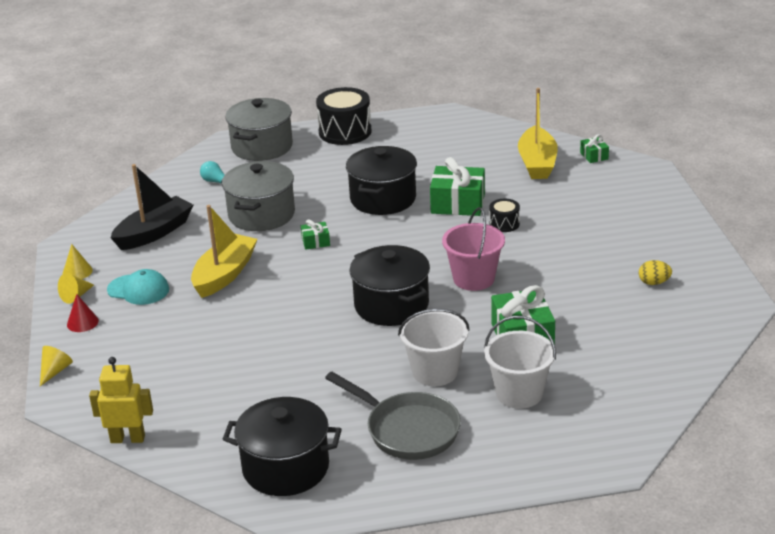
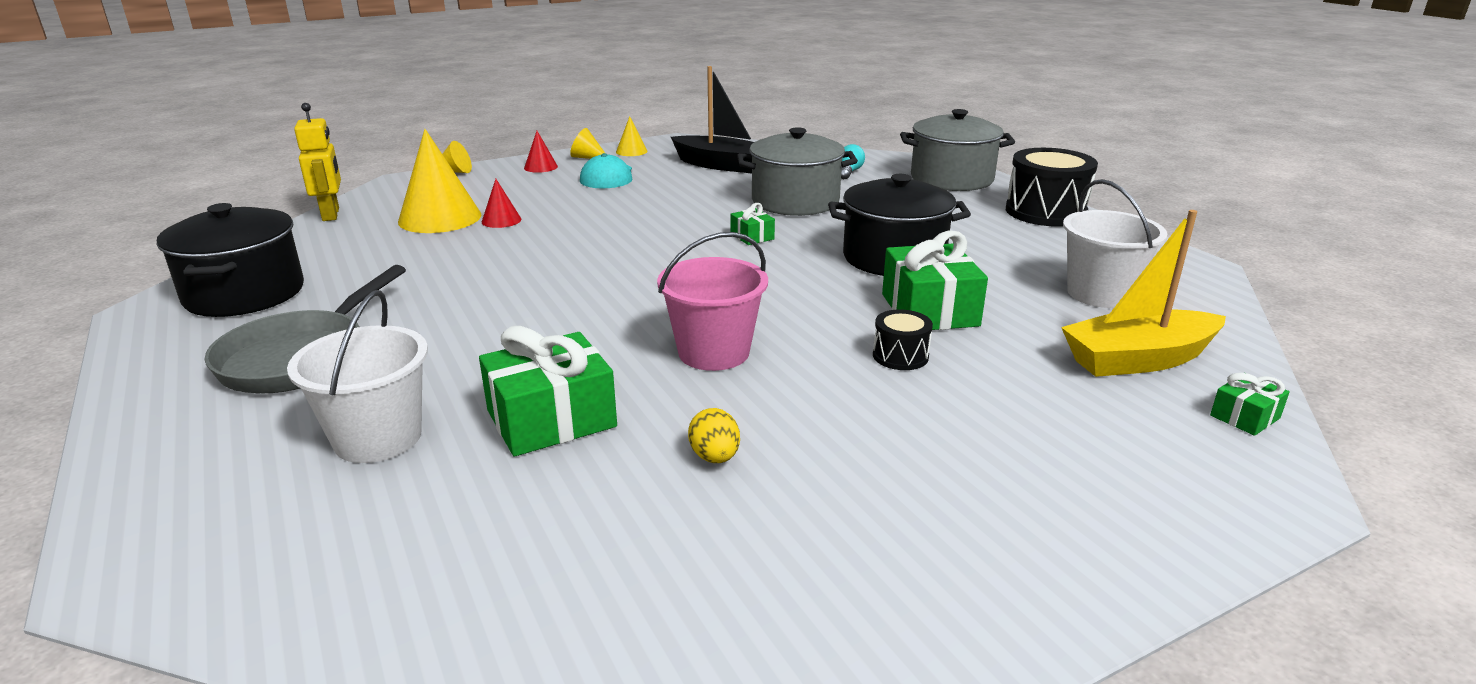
camera: 70 degrees right, 5 degrees down
yellow boat [191,205,258,298] -> none
black pot [349,245,430,326] -> none
white bucket [398,309,469,386] -> white bucket moved to [1063,179,1167,308]
yellow egg [639,260,672,285] -> yellow egg moved to [688,408,740,463]
none -> yellow cone [398,129,481,233]
none -> red cone [482,179,521,228]

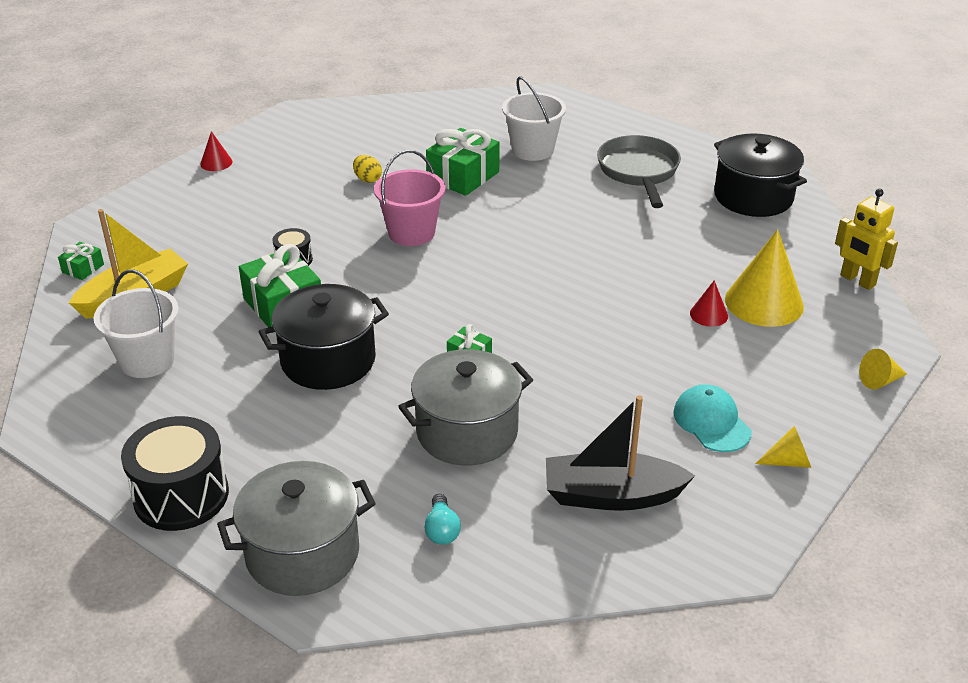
camera: 155 degrees right, 10 degrees up
red cone [524,131,558,173] -> red cone moved to [200,131,233,171]
yellow cone [616,116,648,156] -> none

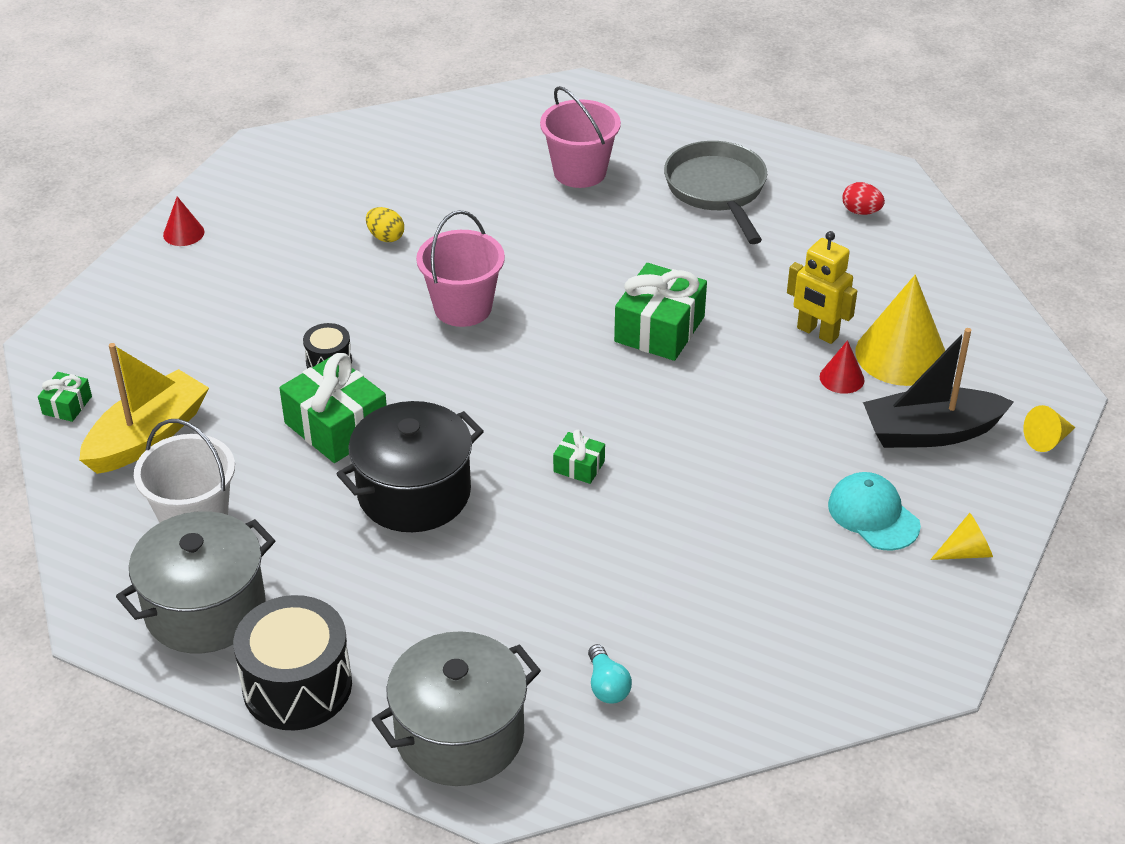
camera: 10 degrees left, 5 degrees up
grey pot [398,349,533,466] -> grey pot moved to [116,511,276,653]
green gift [426,128,500,196] -> green gift moved to [614,263,707,361]
white bucket [502,76,566,161] -> pink bucket [540,86,621,188]
black boat [546,395,695,511] -> black boat moved to [863,328,1014,448]
black pot [714,133,807,217] -> red egg [842,182,885,215]
yellow robot [835,189,898,290] -> yellow robot moved to [787,231,857,344]

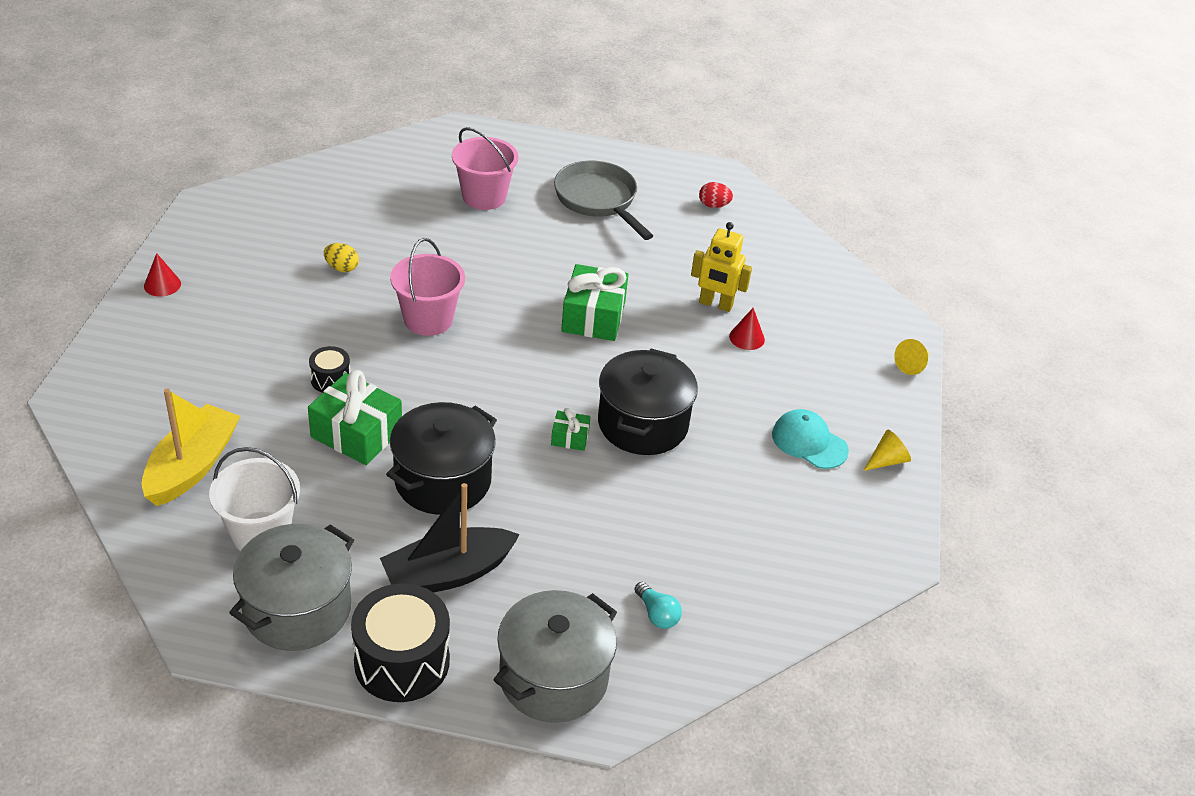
camera: 20 degrees left, 0 degrees up
green gift [38,372,92,422] -> none
yellow cone [855,275,945,386] -> none
black boat [863,328,1014,448] -> black boat moved to [380,483,520,593]
none -> black pot [598,349,698,455]

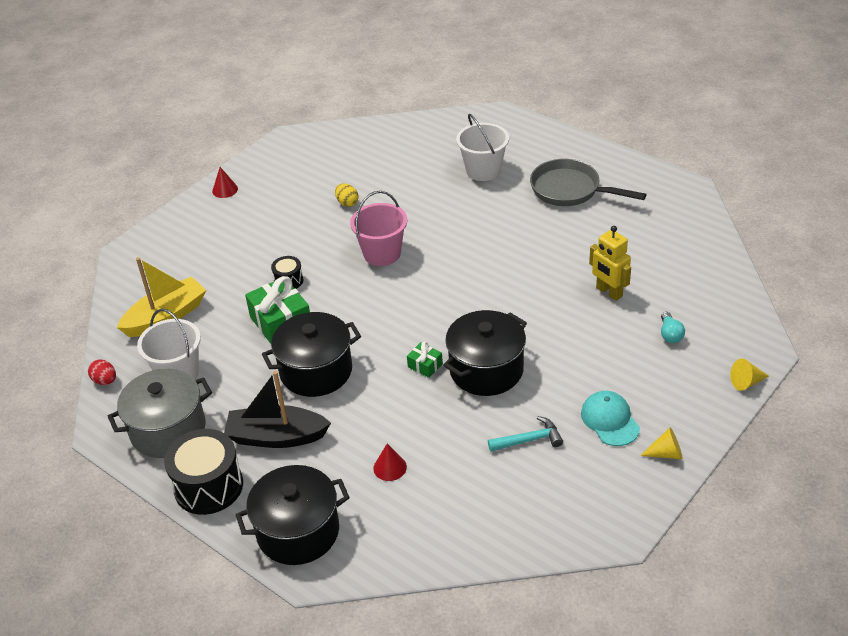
camera: 35 degrees right, 0 degrees up
pink bucket [452,127,519,210] -> white bucket [456,114,509,181]
grey pot [493,590,617,723] -> black pot [236,465,350,565]
grey pan [554,161,653,240] -> grey pan turned 60 degrees counterclockwise [530,159,647,206]
green gift [561,264,629,341] -> none
turquoise light bulb [634,582,682,629] -> turquoise light bulb moved to [661,312,685,343]
red egg [699,182,733,208] -> red egg moved to [88,359,116,385]
red cone [729,308,765,350] -> red cone moved to [373,444,407,481]
none -> turquoise hammer [488,416,563,452]

